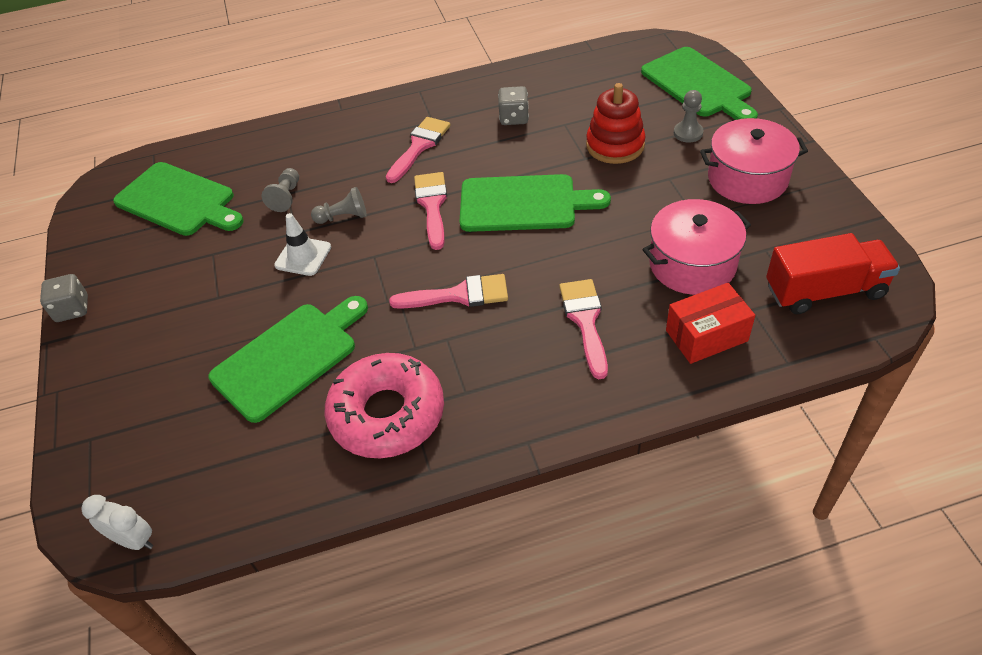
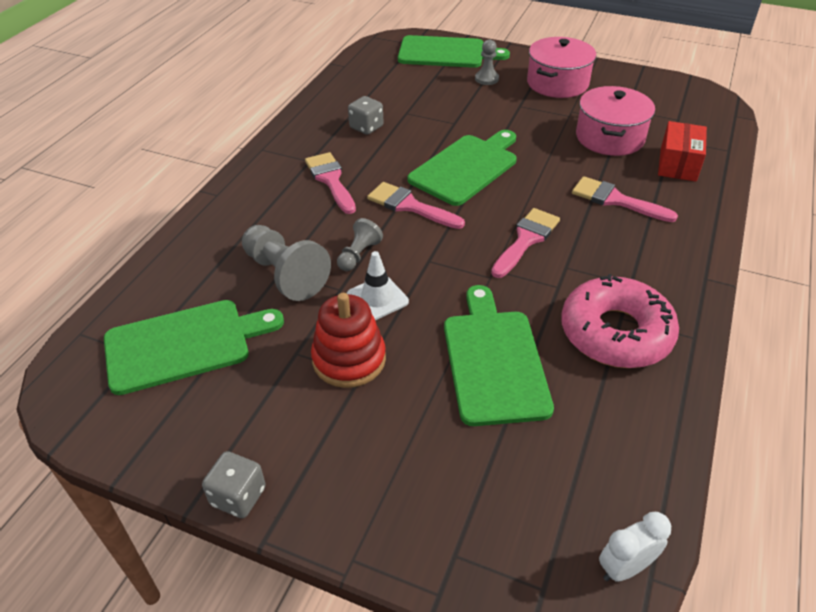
camera: 55 degrees left, 5 degrees down
grey pawn [262,168,299,212] -> grey pawn [242,225,331,301], size x1.79
red stacking toy [586,83,646,164] -> red stacking toy moved to [311,293,386,388]
red truck [766,233,900,314] -> none

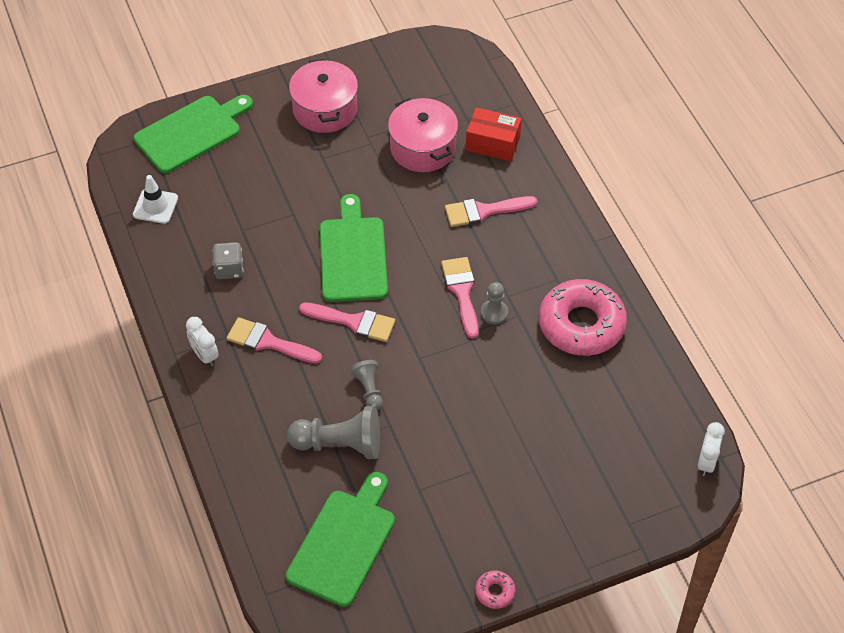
camera: 45 degrees left, 10 degrees up
grey dice [202,451,266,518] -> pink donut [475,571,515,609]
red stacking toy [311,293,386,388] -> none
white traffic cone [347,251,409,320] -> white traffic cone moved to [133,175,178,224]
pink brush [367,182,465,229] -> pink brush turned 150 degrees counterclockwise [299,302,395,342]
green cutting board [444,285,554,426] -> none
grey pawn [475,40,499,85] -> grey pawn moved to [481,282,508,324]
red box [658,121,707,182] -> red box turned 45 degrees counterclockwise [466,107,522,161]
none -> white clock [186,317,219,366]

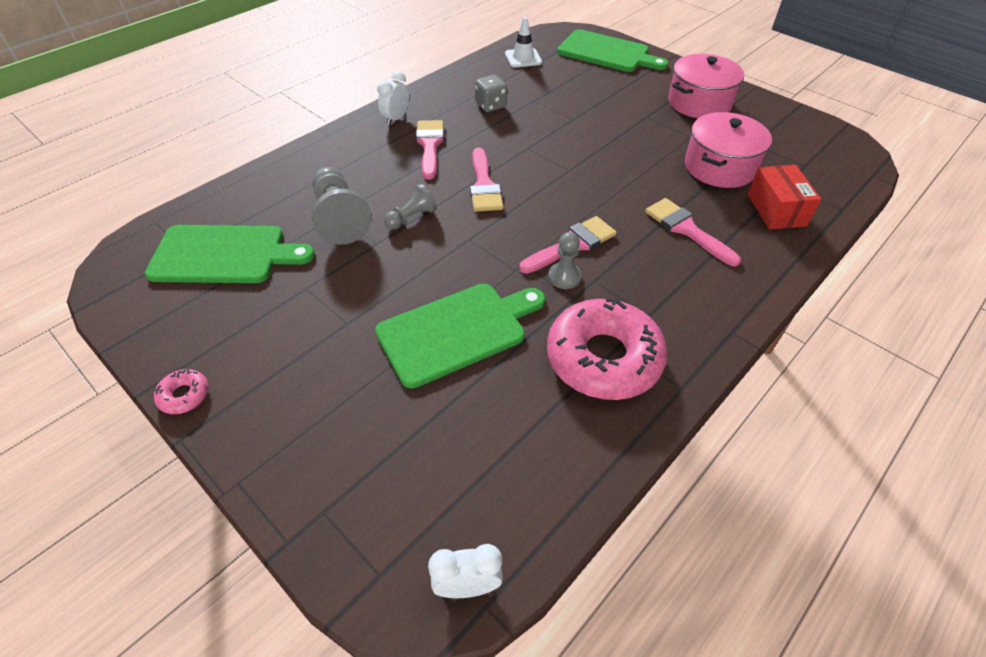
camera: 65 degrees right, 5 degrees down
green cutting board [320,194,388,302] -> green cutting board moved to [375,283,545,388]

